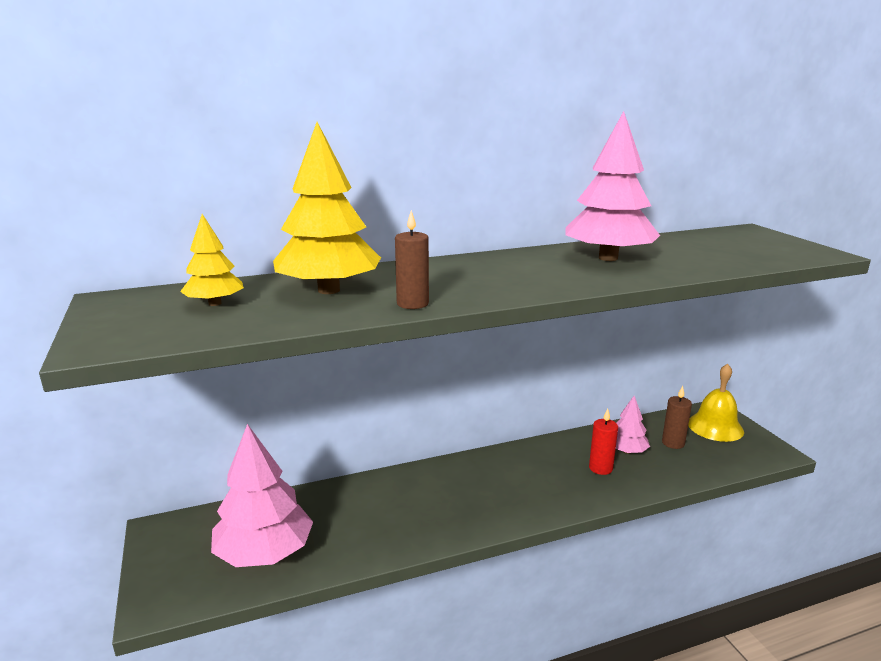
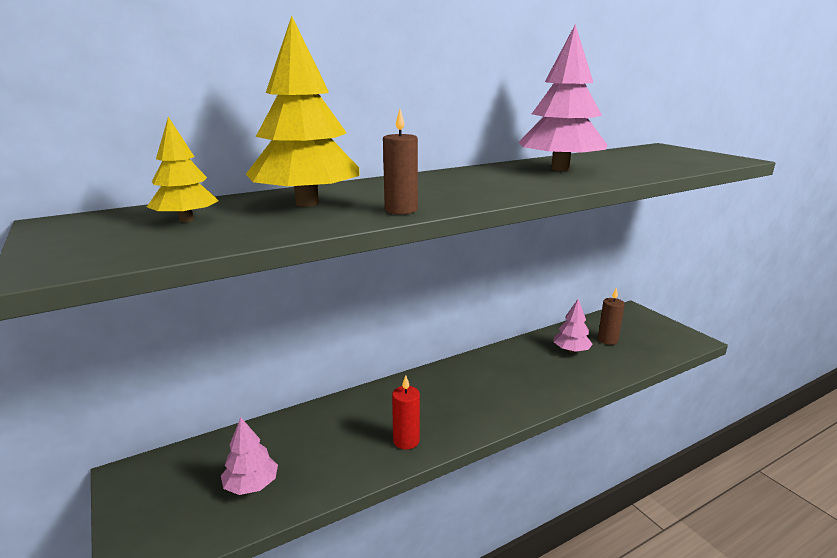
camera: 10 degrees left, 0 degrees up
pink tree [211,424,313,567] -> pink tree [221,417,278,495], size x0.53
red candle [589,409,618,475] -> red candle moved to [392,375,420,449]
yellow bell [688,364,744,442] -> none

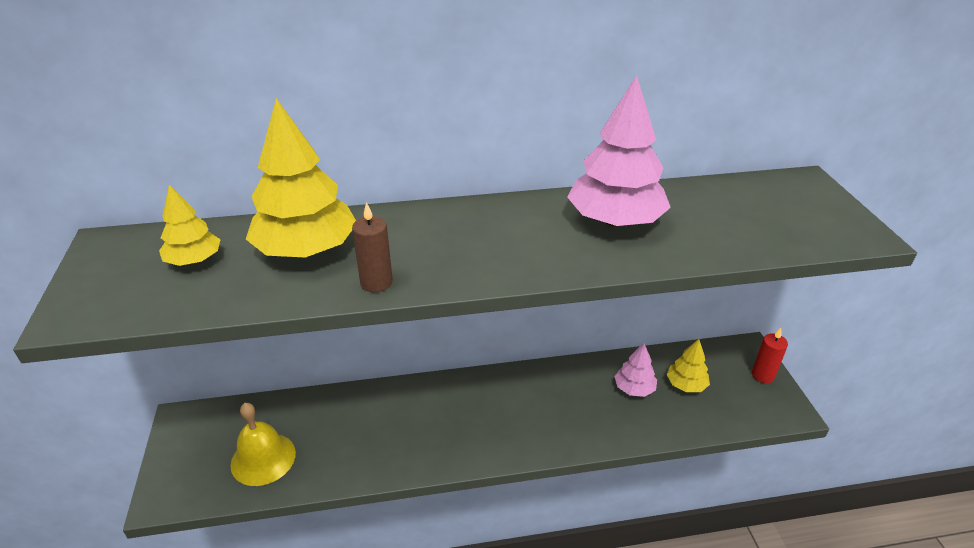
camera: 20 degrees right, 15 degrees up
pink tree [221,417,278,495] -> yellow bell [231,403,296,486]
red candle [392,375,420,449] -> red candle moved to [752,328,788,383]
brown candle [598,288,625,345] -> yellow tree [666,339,710,392]

